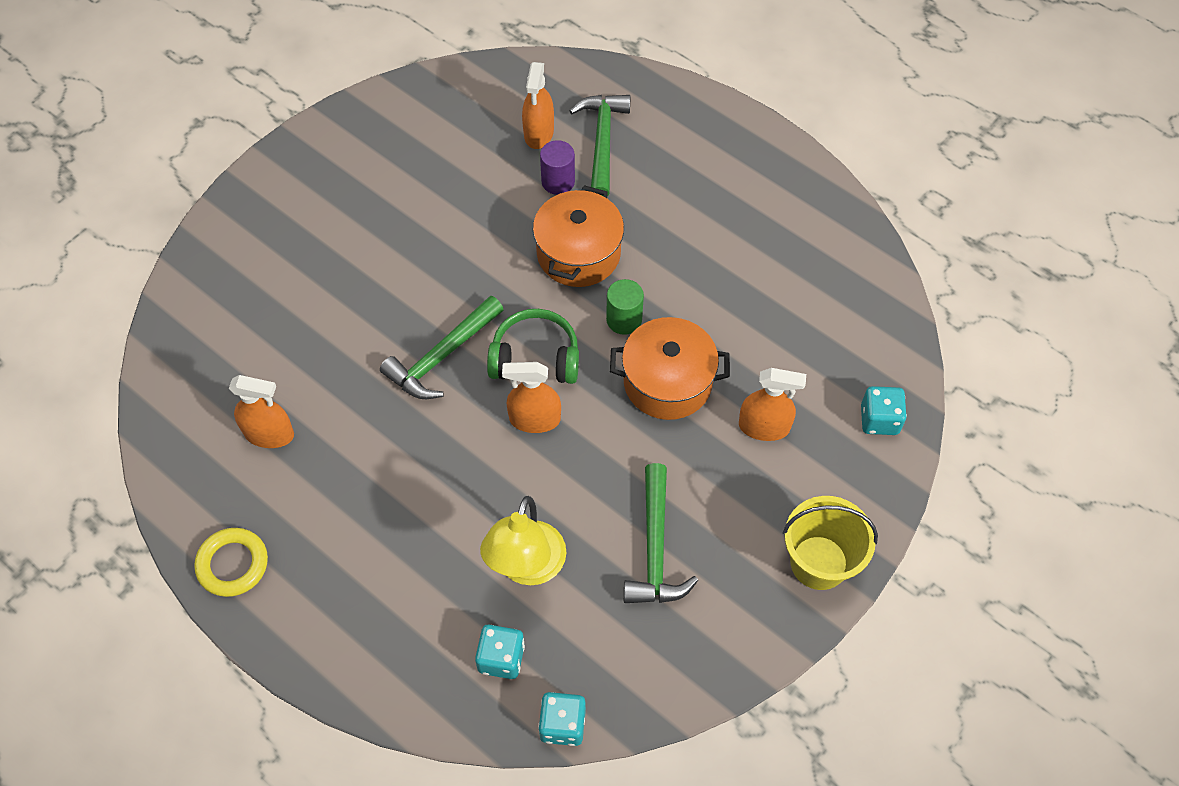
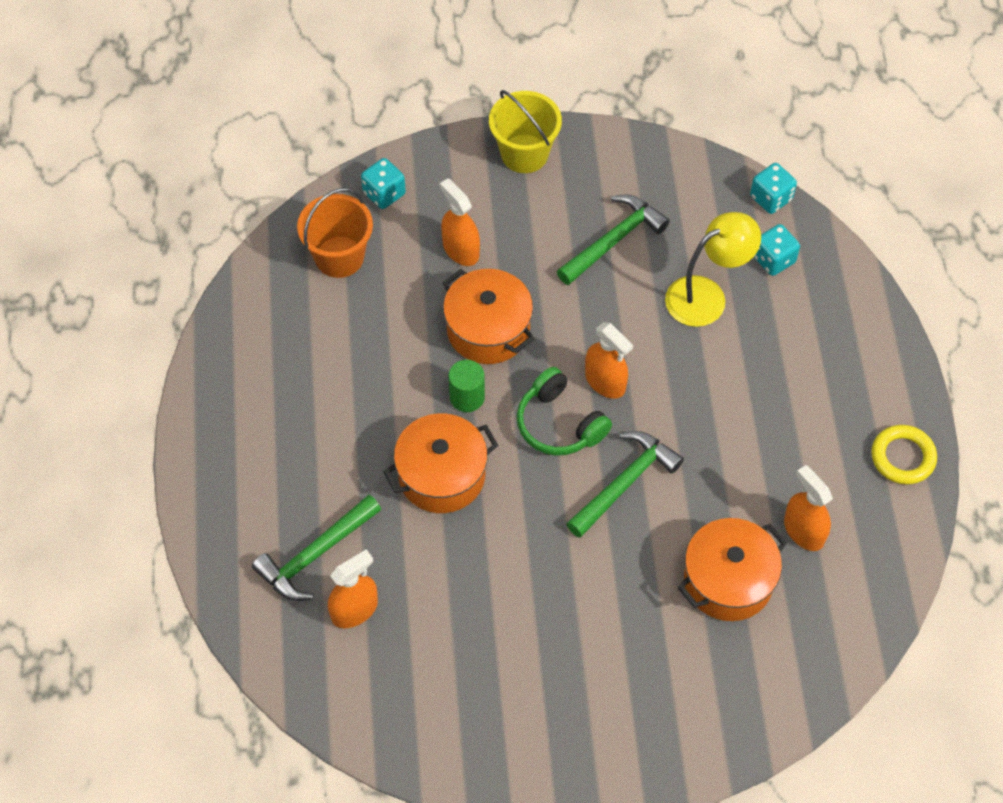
camera: 135 degrees left, 0 degrees up
green hammer [380,295,504,399] -> green hammer turned 45 degrees counterclockwise [566,431,684,538]
purple cylinder [540,140,575,195] -> none
none -> orange bucket [297,188,373,278]
none -> orange pot [678,518,787,621]

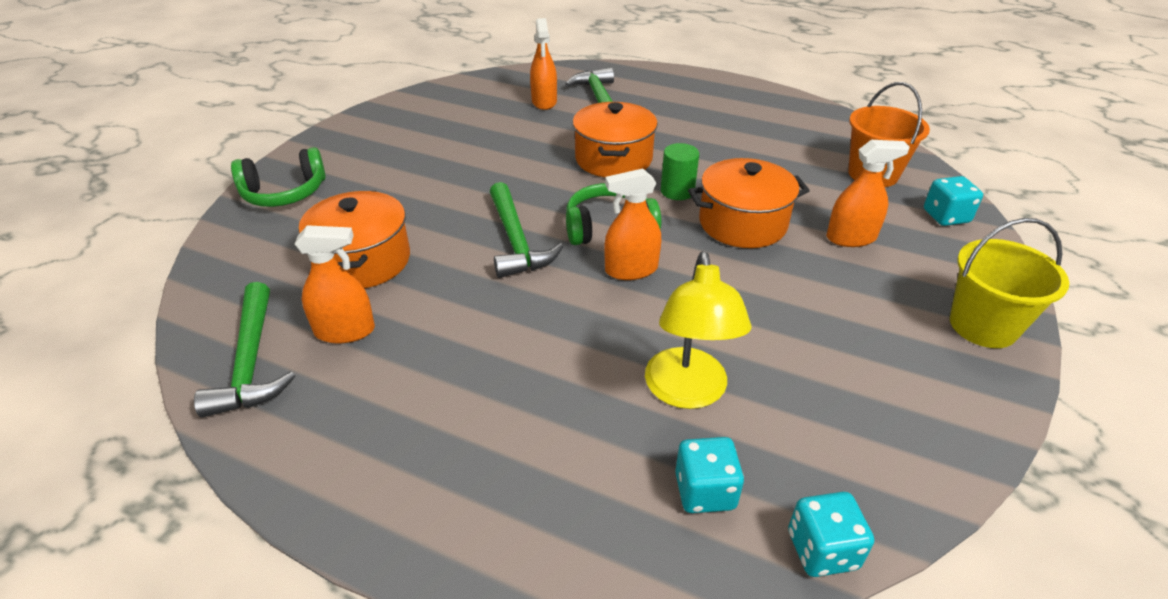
camera: 120 degrees right, 20 degrees down
green hammer [557,195,670,285] -> green hammer moved to [194,282,295,417]
yellow ring [871,425,937,485] -> none
none -> green headphones [231,147,326,207]

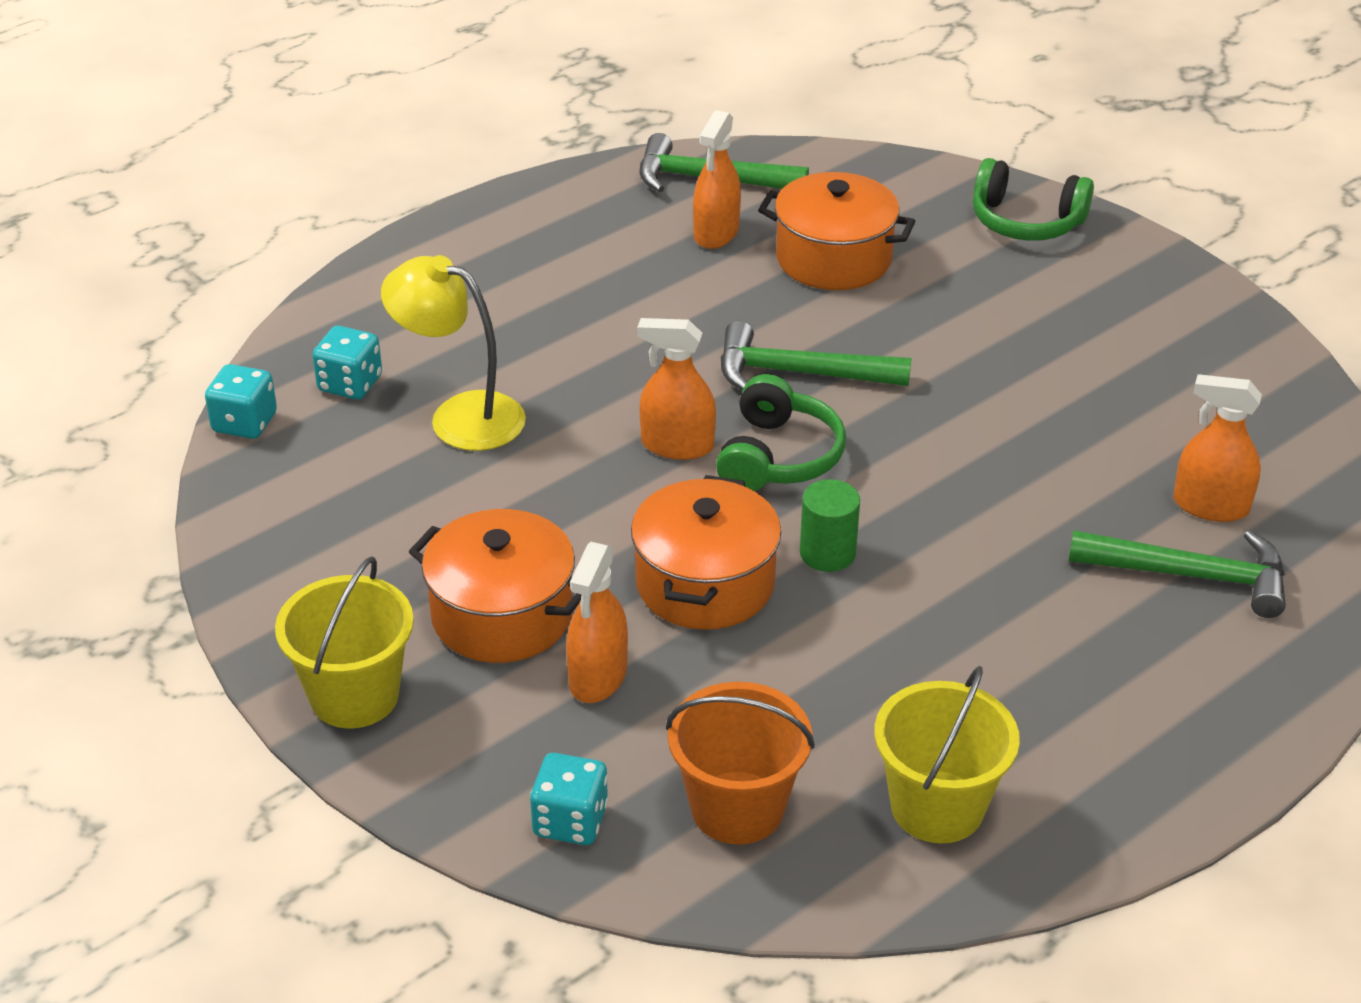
camera: 115 degrees right, 0 degrees up
green headphones [231,147,326,207] -> green headphones turned 75 degrees counterclockwise [973,158,1094,241]
orange pot [573,102,658,178] -> orange pot moved to [409,509,581,663]
orange spray bottle [604,168,661,280] -> orange spray bottle turned 90 degrees counterclockwise [637,318,716,460]
none -> yellow bucket [874,666,1020,843]

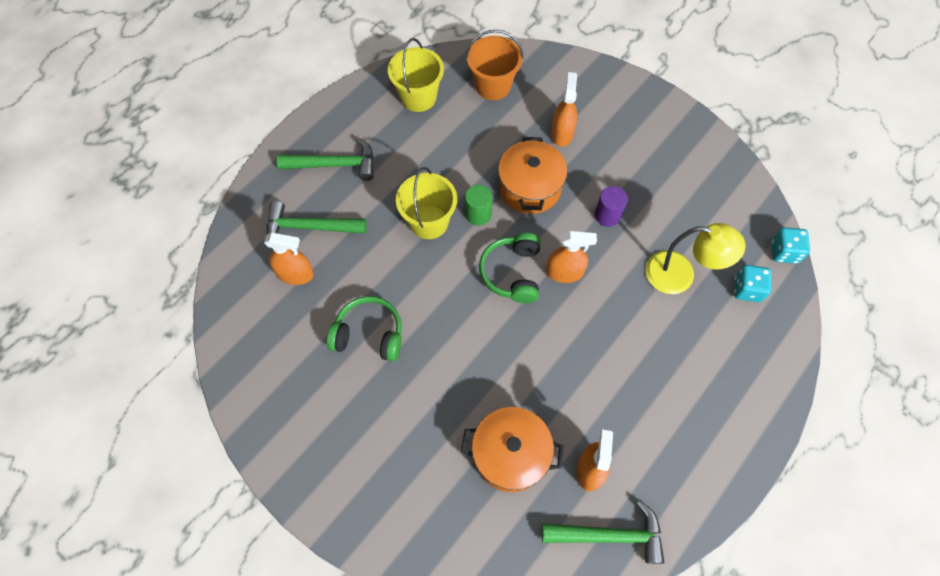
camera: 170 degrees right, 25 degrees up
yellow bucket [275,556,414,728] -> yellow bucket moved to [396,167,457,239]
orange pot [409,509,581,663] -> none
turquoise dice [530,753,608,845] -> none
green hammer [721,321,911,391] -> green hammer moved to [277,137,374,181]
green headphones [973,158,1094,241] -> green headphones moved to [327,296,402,362]
none -> purple cylinder [595,186,628,227]

